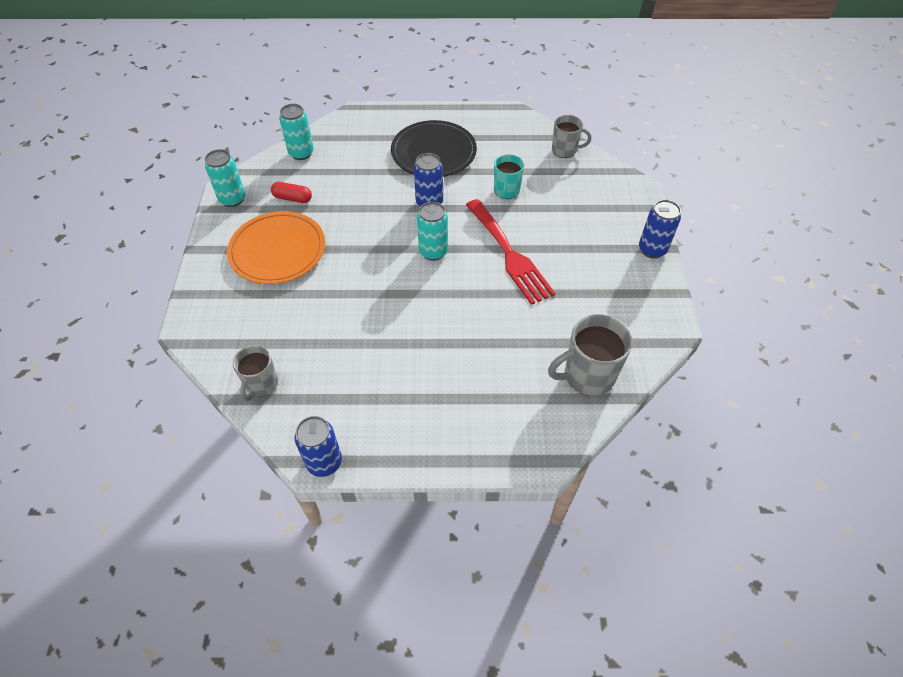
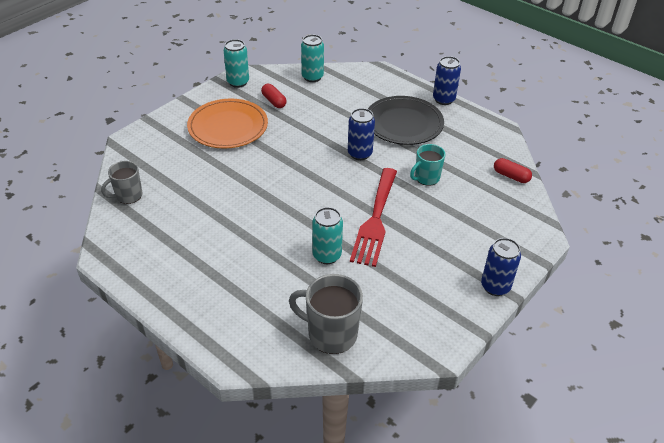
camera: 40 degrees right, 10 degrees down
blue can [295,416,342,477] -> blue can moved to [433,56,461,105]
turquoise can [417,202,448,261] -> turquoise can moved to [312,207,343,264]
grey mug [552,115,591,158] -> red capsule [494,158,532,183]

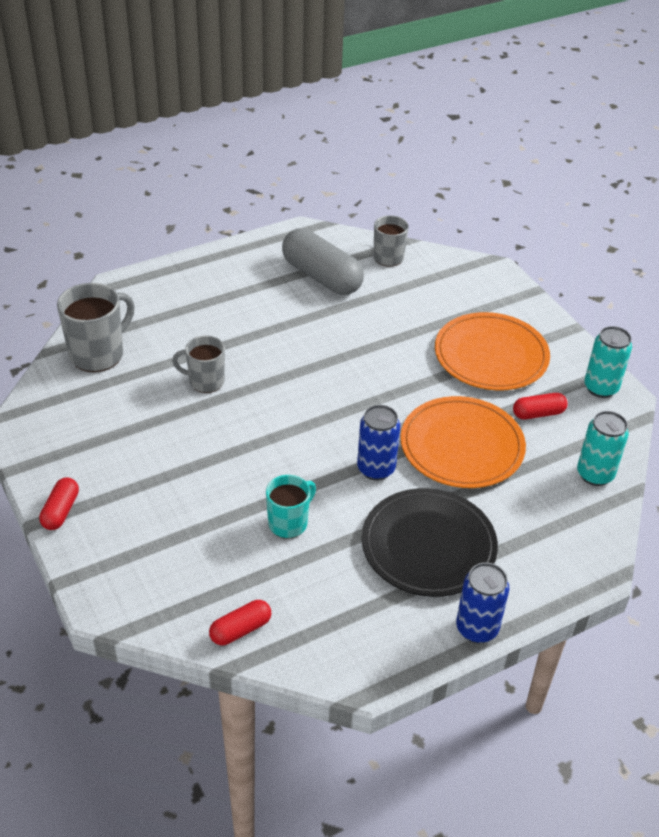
camera: 110 degrees right, 0 degrees up
turquoise can [312,207,343,264] -> grey mug [172,336,225,393]
red fork [350,168,397,267] -> none
turquoise mug [410,144,445,186] -> turquoise mug turned 60 degrees clockwise [266,475,316,539]
blue can [481,238,521,296] -> red capsule [39,477,79,530]
none -> grey capsule [282,228,364,295]
none -> orange plate [400,396,526,488]

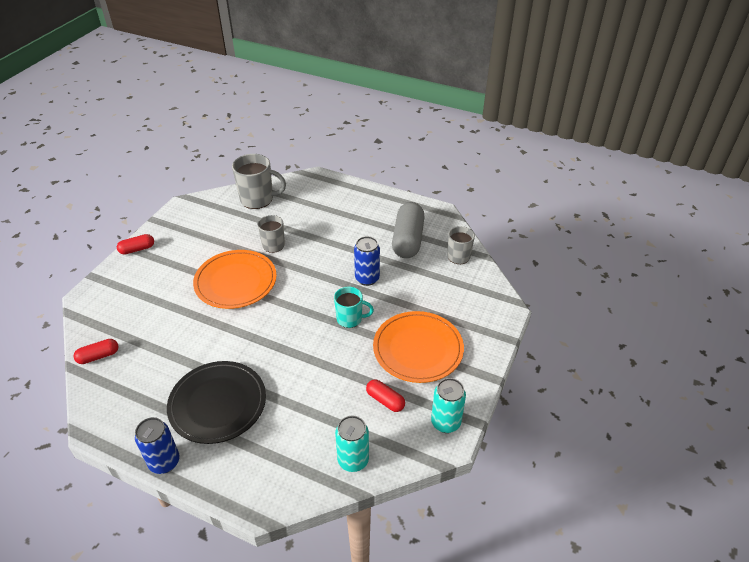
camera: 55 degrees right, 0 degrees up
red capsule [209,600,271,645] -> red capsule turned 45 degrees counterclockwise [74,339,119,364]
turquoise mug [266,475,316,539] -> turquoise mug moved to [334,287,374,328]
blue can [357,405,400,480] -> blue can moved to [354,236,380,286]
orange plate [400,396,526,488] -> orange plate moved to [193,250,277,309]

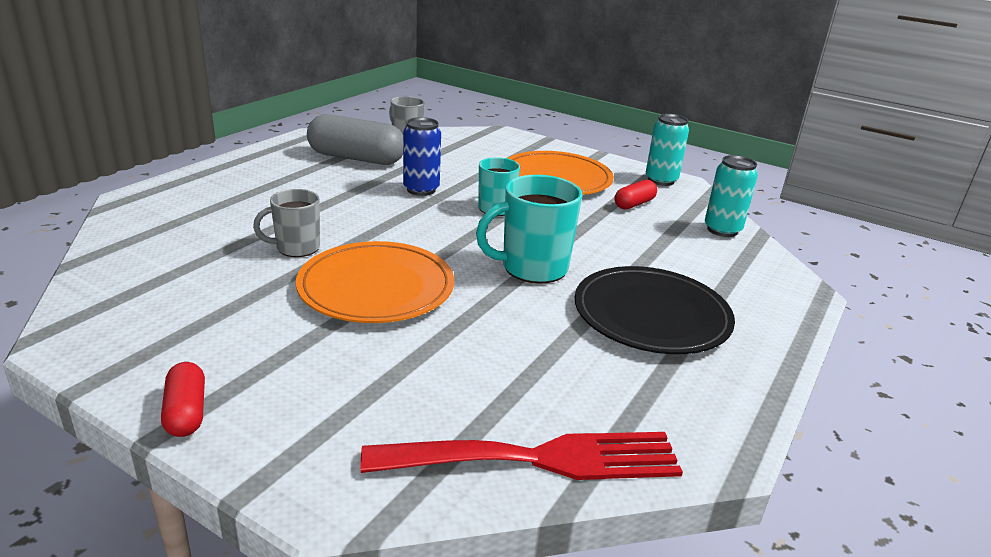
camera: 85 degrees left, 15 degrees down
red capsule [74,339,119,364] -> red fork [361,432,683,480]
blue can [135,417,180,474] -> none
grey mug [232,154,286,209] -> none
none -> turquoise mug [476,175,583,283]

